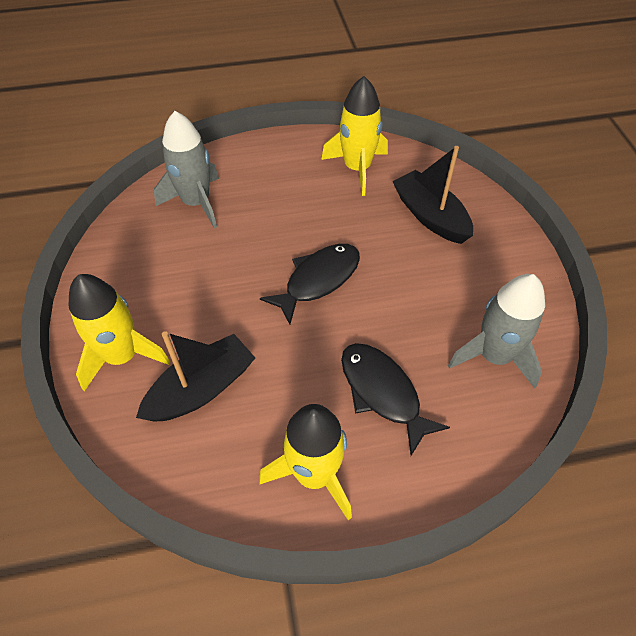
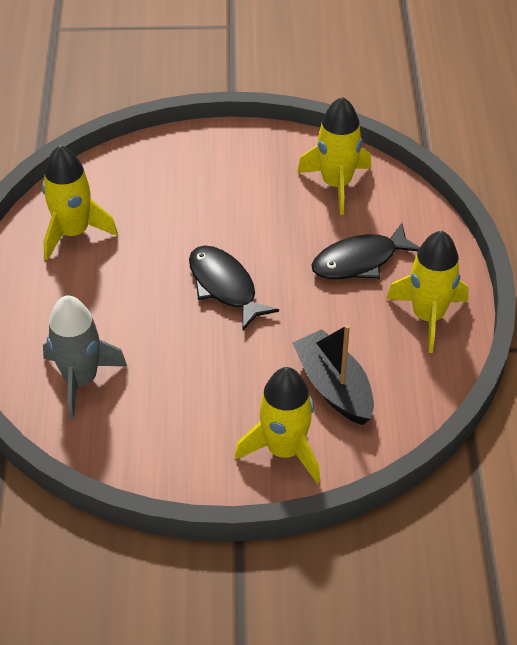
camera: 80 degrees left, 5 degrees down
black boat [393,146,473,244] -> none
grey rocket [448,274,545,388] -> yellow rocket [297,97,372,215]

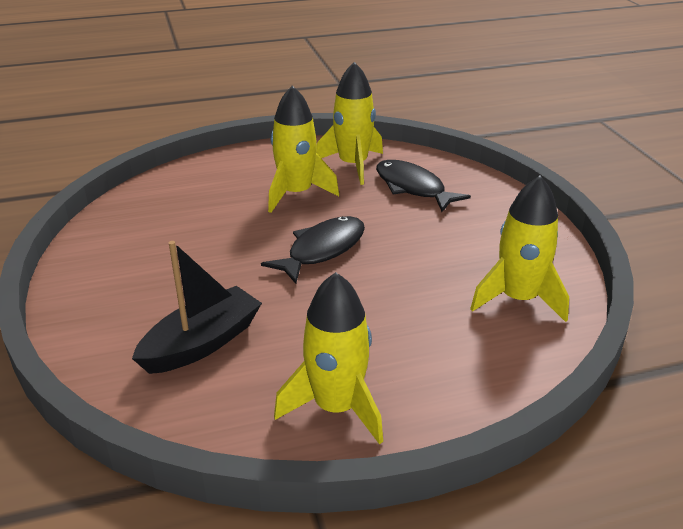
camera: 75 degrees right, 15 degrees down
grey rocket [43,295,127,420] -> none
yellow rocket [235,367,320,484] -> yellow rocket moved to [268,85,339,213]
black fish [311,223,420,279] -> black fish moved to [376,160,471,212]

